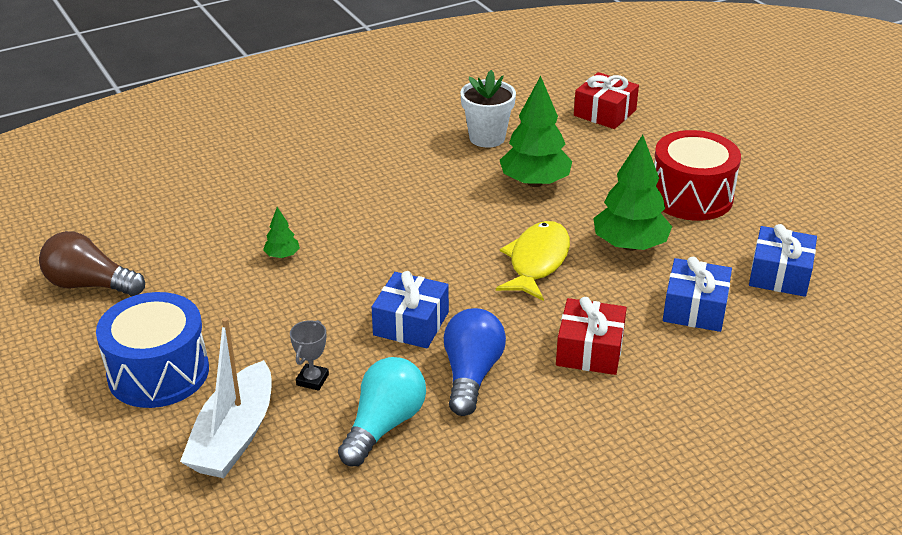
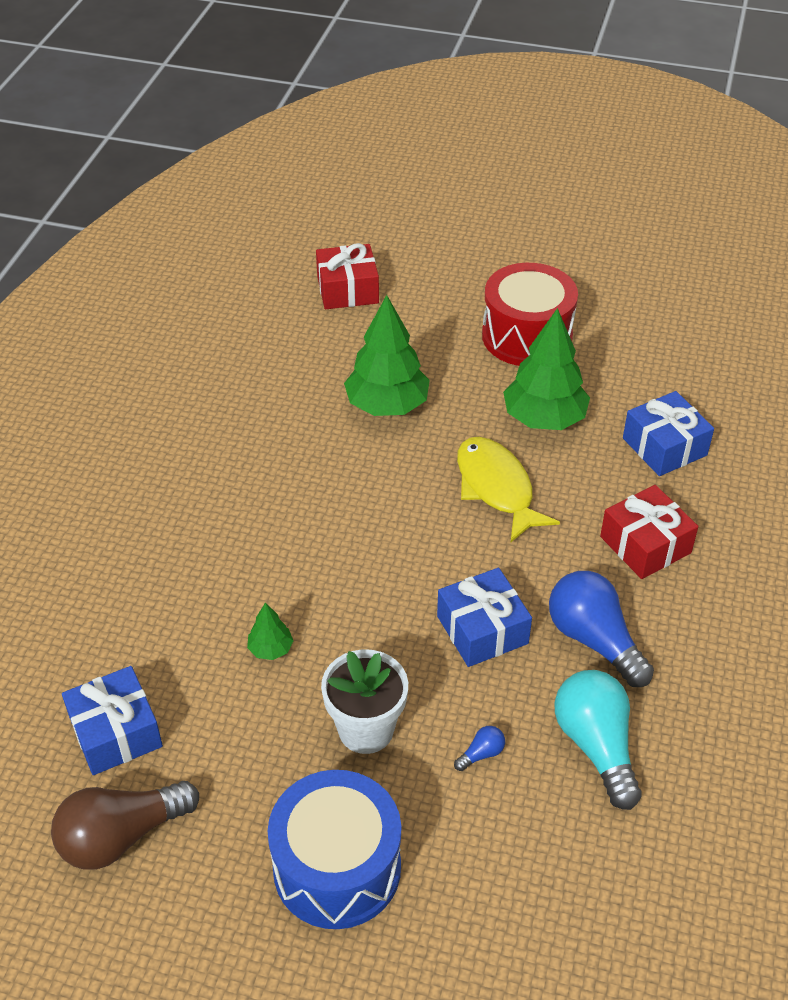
camera: 45 degrees left, 10 degrees up
white boat [180,317,271,478] -> none
grey trophy [290,320,329,391] -> blue light bulb [454,726,505,771]
white flower pot [460,70,516,148] -> white flower pot moved to [321,649,408,754]
blue gift [749,224,817,297] -> blue gift moved to [62,666,163,775]

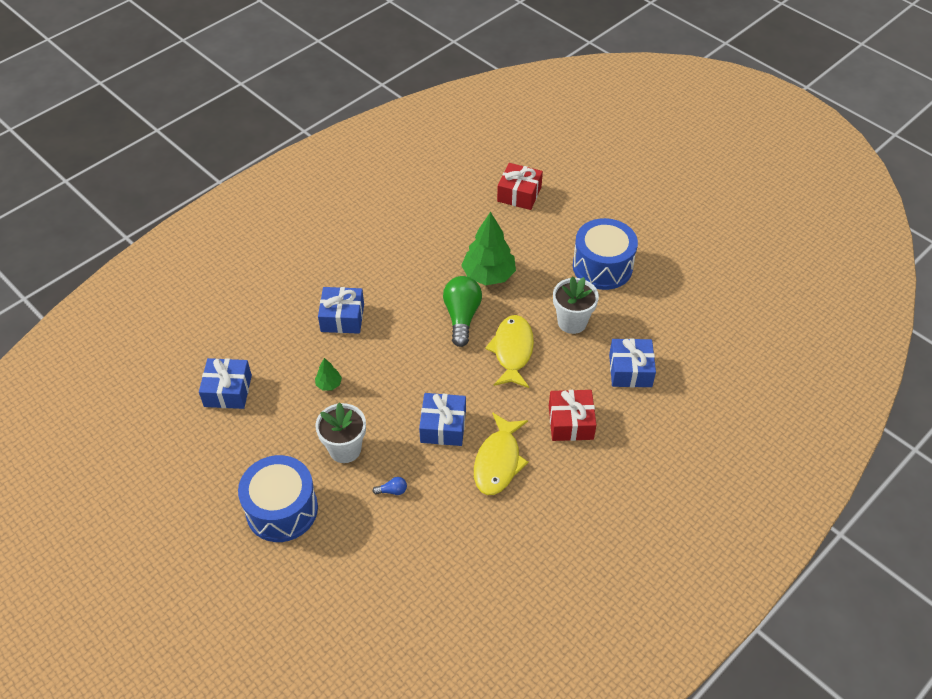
camera: 30 degrees right, 5 degrees up
brown light bulb [51,781,199,870] -> none
red drum [482,263,578,366] -> blue drum [573,218,638,290]
green tree [503,308,590,430] -> white flower pot [553,276,599,334]
blue light bulb [549,571,654,687] -> yellow fish [474,412,529,495]
turquoise light bulb [555,670,642,810] -> none
none -> blue gift [318,287,364,334]
none -> green light bulb [443,276,482,347]

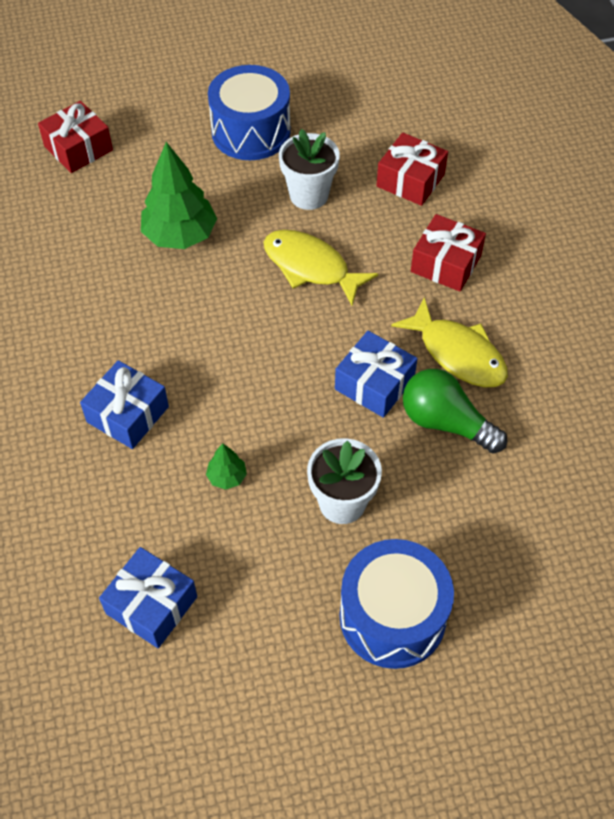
camera: 60 degrees left, 5 degrees up
blue light bulb [373,477,407,495] -> none
green light bulb [443,276,482,347] -> green light bulb moved to [403,369,507,454]
blue gift [609,338,656,387] -> red gift [376,133,448,206]

